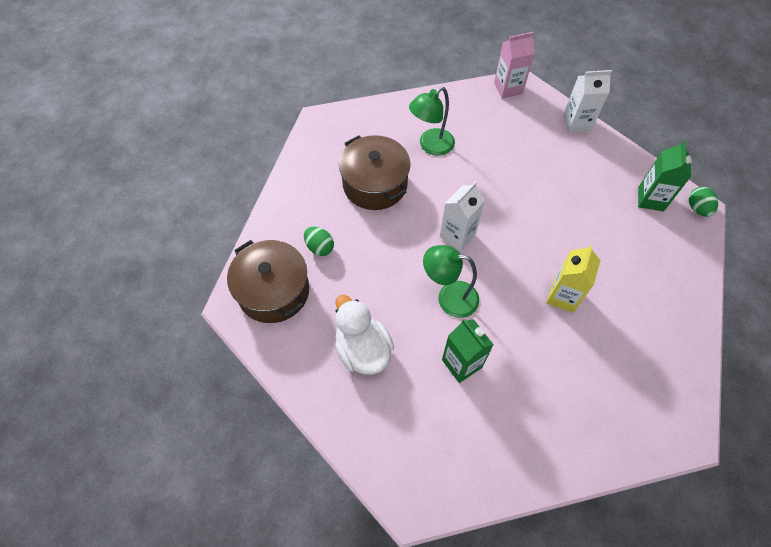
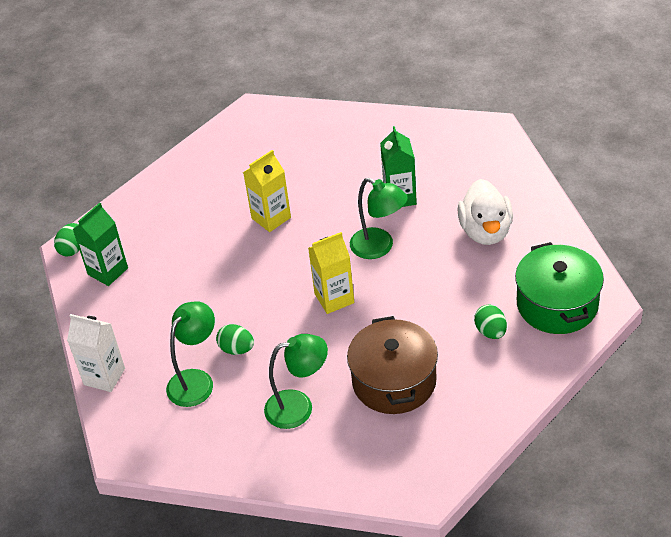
camera: 150 degrees left, 15 degrees down
brown pot [227,240,309,323] -> green pot [515,242,604,334]
white carton [440,181,485,251] -> yellow carton [308,232,354,314]
pink carton [494,32,535,99] -> none
none -> green lamp [166,301,215,407]
none -> green egg [216,324,254,355]

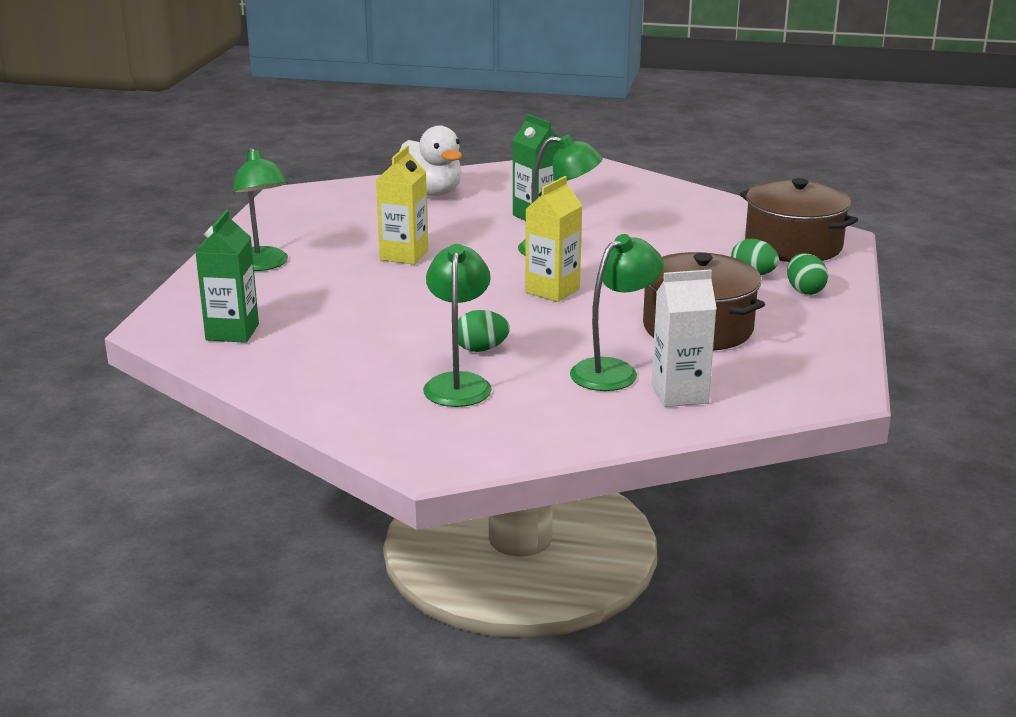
camera: 35 degrees left, 20 degrees down
green egg [54,223,79,257] -> green egg moved to [787,253,828,295]
white carton [67,314,125,392] -> white carton moved to [651,269,717,407]
white duck [457,179,513,245] -> white duck moved to [400,126,462,196]
green pot [515,242,604,334] -> brown pot [740,178,858,262]
none -> green lamp [233,147,288,271]

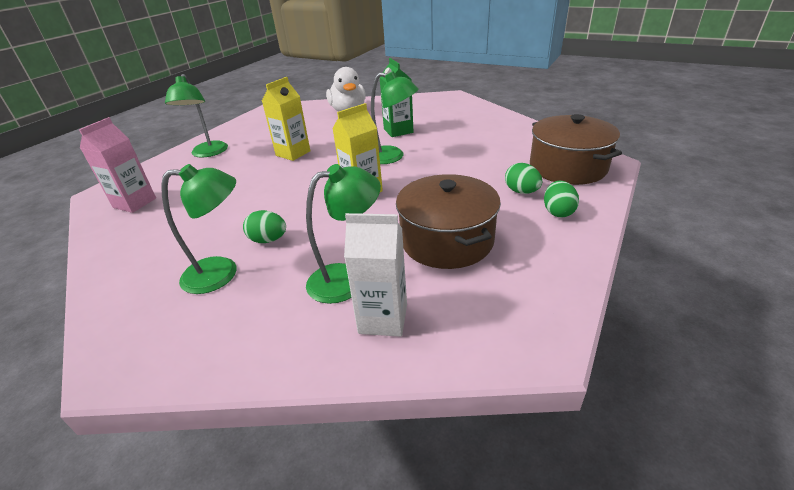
camera: 20 degrees right, 10 degrees up
green carton [196,210,259,343] -> pink carton [79,117,156,213]
green lamp [423,244,492,407] -> green lamp turned 60 degrees clockwise [161,164,237,294]

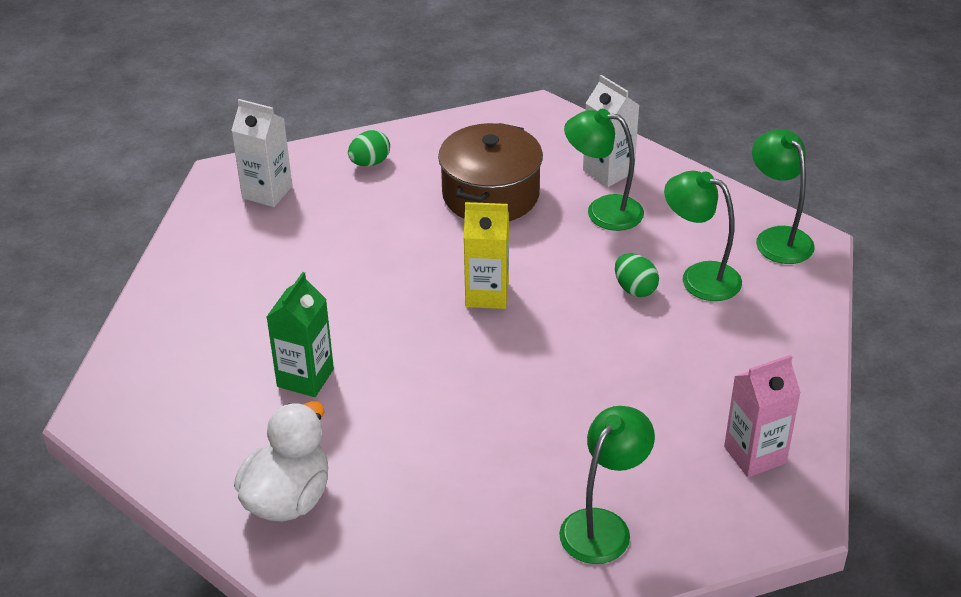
camera: 140 degrees left, 5 degrees up
yellow carton [262,77,310,161] -> none
green lamp [371,71,419,164] -> green lamp moved to [752,129,815,264]
green egg [505,163,542,194] -> none
brown pot [530,114,622,185] -> white carton [231,99,292,207]

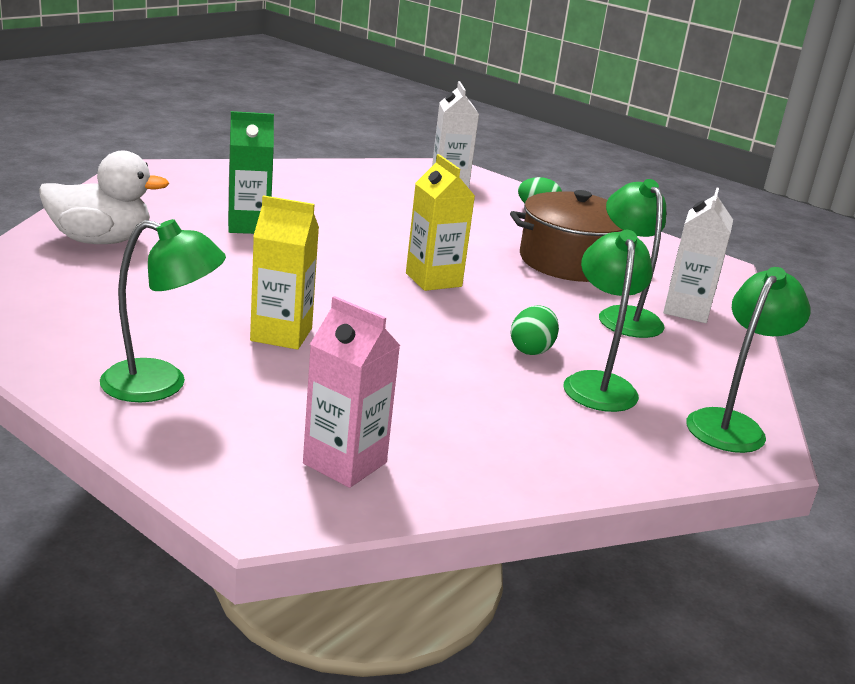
camera: 55 degrees right, 15 degrees down
none -> yellow carton [250,195,319,350]

